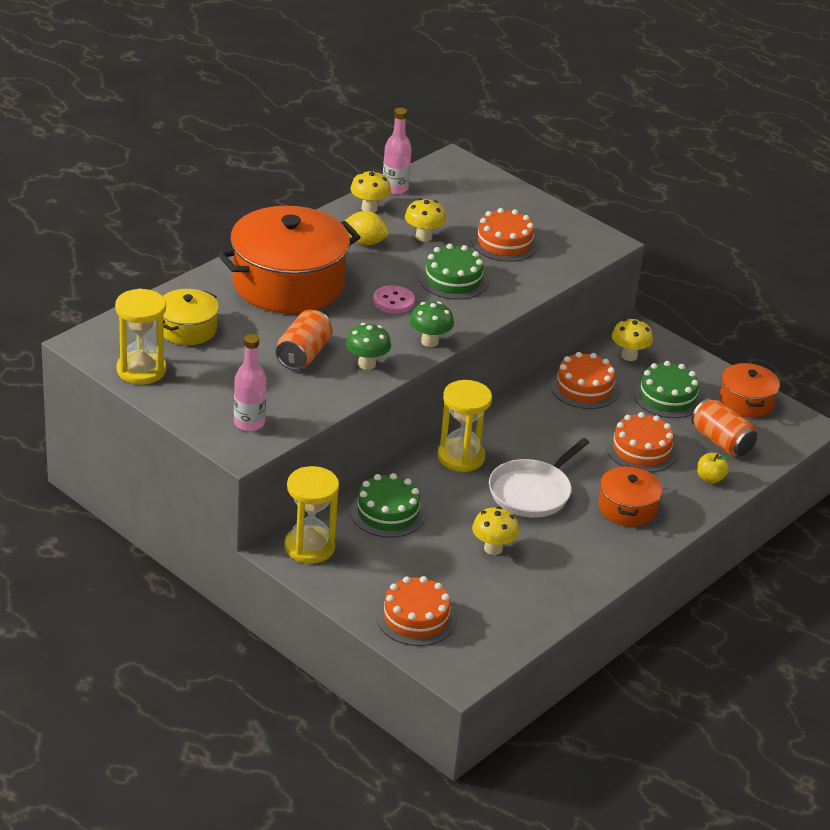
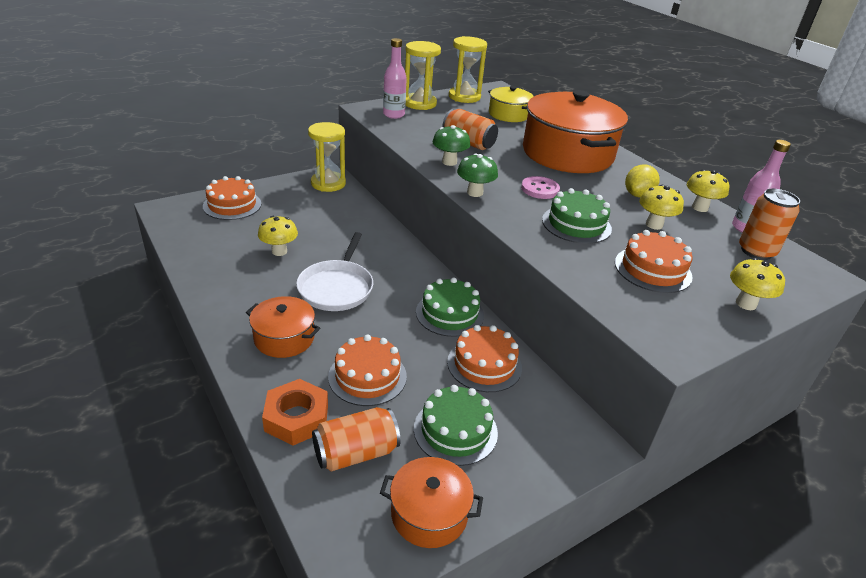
camera: 105 degrees right, 0 degrees up
green cake [351,473,425,538] -> green cake moved to [416,277,484,337]
yellow hourglass [438,380,492,472] -> yellow hourglass moved to [405,41,441,110]
white pan [489,438,589,517] -> white pan turned 135 degrees counterclockwise [296,232,373,311]
yellow mushroom [612,319,653,361] -> yellow mushroom moved to [730,258,785,310]
yellow apple [697,453,730,483] -> orange nut [262,379,328,446]
none -> orange can [739,189,800,260]

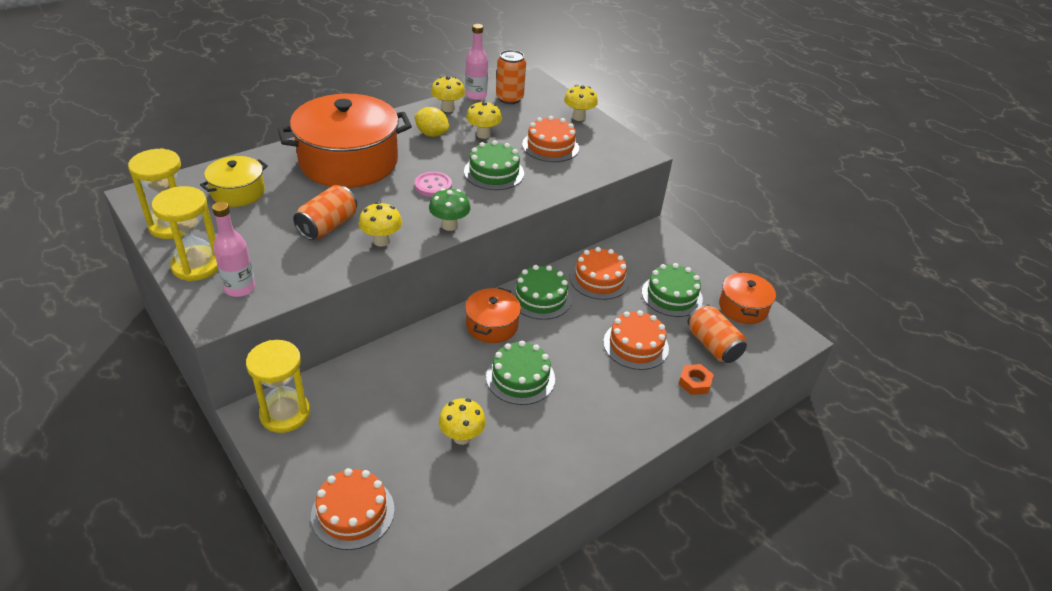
camera: 95 degrees left, 5 degrees up
orange pot [246,296,320,358] -> orange pot moved to [465,287,521,343]
orange nut [262,379,328,446] -> orange nut [679,364,714,395], size x0.63
white pan [296,232,373,311] -> green cake [486,341,555,405]
green mushroom [433,125,470,166] -> yellow mushroom [359,202,402,247]

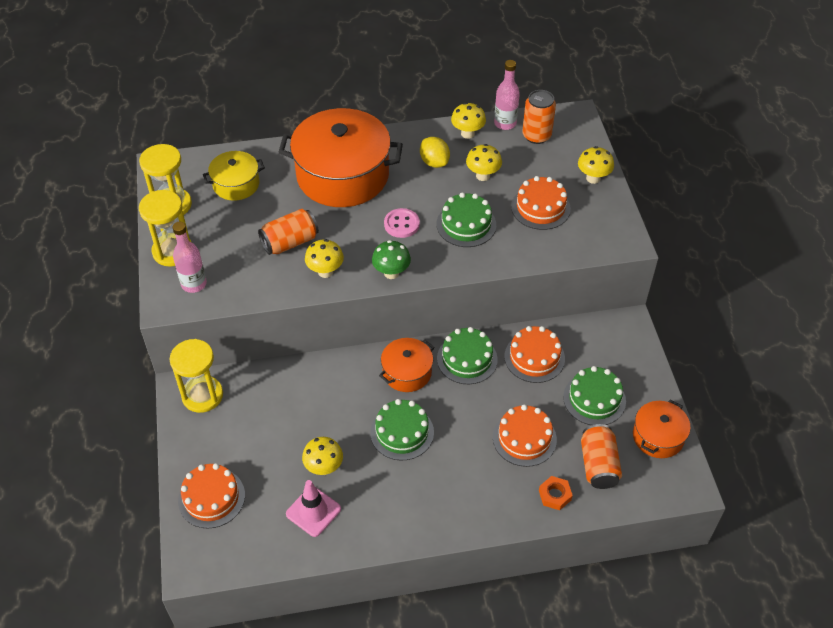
camera: 30 degrees right, 10 degrees up
none -> pink traffic cone [286,480,341,537]

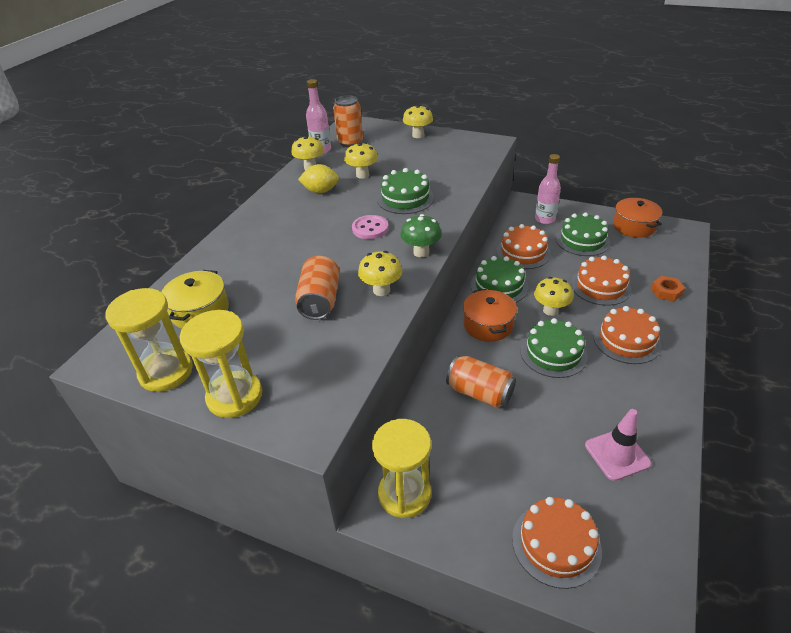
camera: 55 degrees left, 10 degrees down
pink bottle [172,222,207,293] -> pink bottle moved to [535,154,561,224]
orange pot [279,108,403,207] -> none
yellow mushroom [302,437,343,475] -> yellow mushroom moved to [534,277,573,316]
orange cake [511,176,571,230] -> orange cake moved to [593,306,661,364]
orange can [581,424,622,489] -> orange can moved to [446,356,516,408]

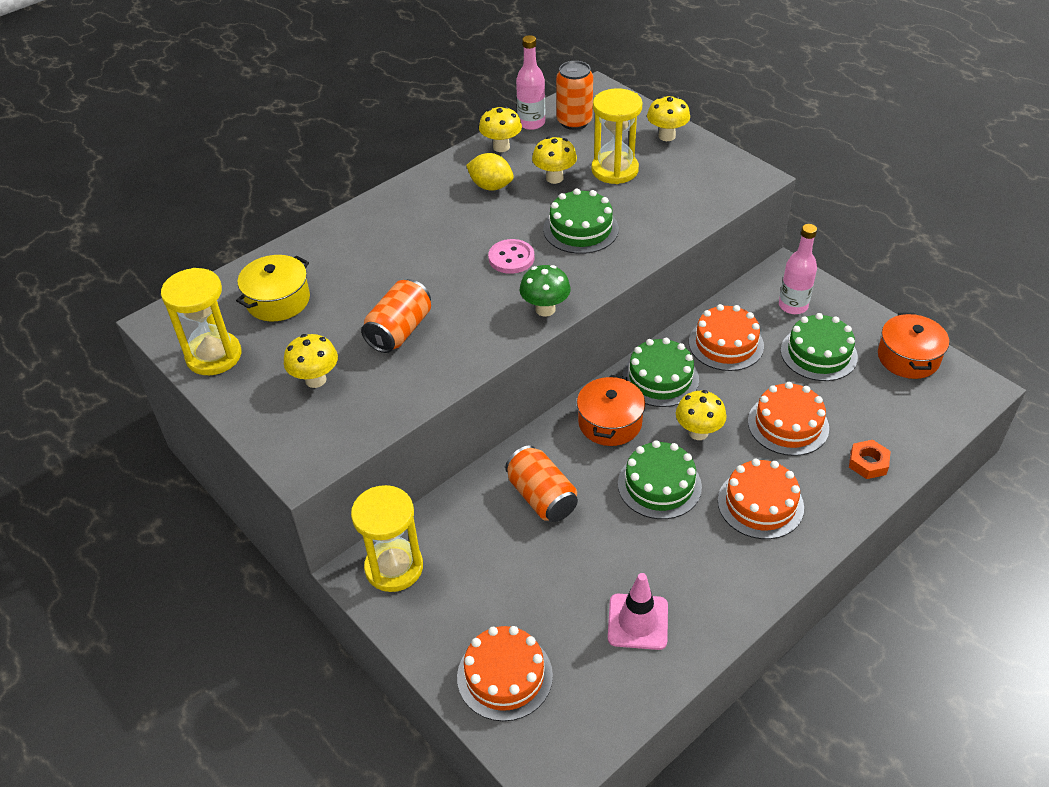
camera: 25 degrees right, 5 degrees up
yellow hourglass [180,310,262,418] -> yellow hourglass moved to [591,88,642,184]
yellow mushroom [358,251,402,296] -> yellow mushroom moved to [284,334,338,388]

